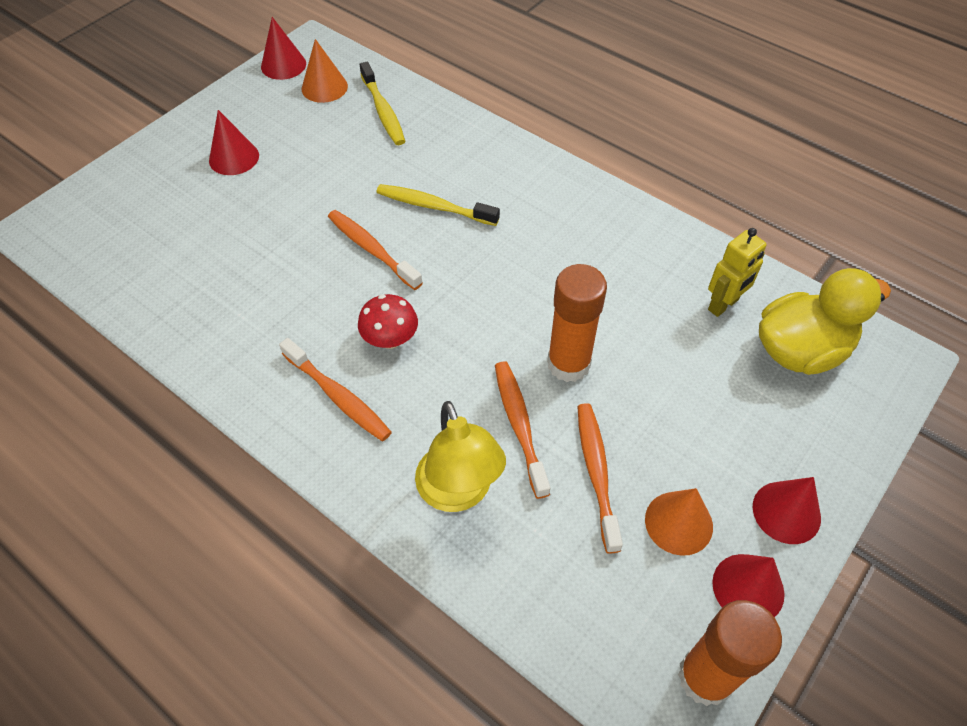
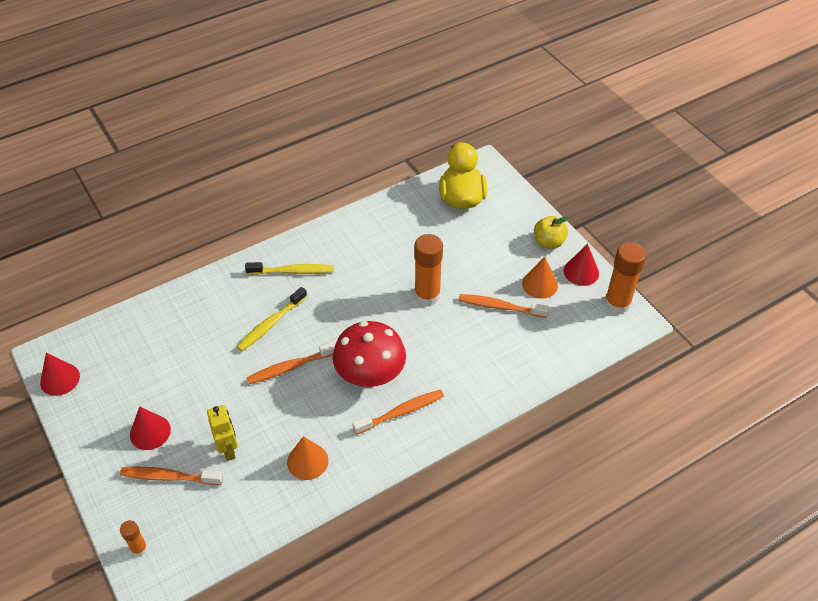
camera: 70 degrees left, 5 degrees down
orange cone [302,39,348,103] -> orange cone moved to [287,436,328,480]
red mushroom [358,294,418,349] -> red mushroom [333,321,406,387], size x1.85
yellow toothbrush [360,62,405,145] -> yellow toothbrush moved to [245,262,334,275]
yellow lamp [415,401,506,512] -> none
orange toothbrush [495,361,550,499] -> orange toothbrush moved to [120,467,223,485]
yellow robot [708,228,767,317] -> yellow robot moved to [207,405,238,461]
red cone [753,477,821,544] -> yellow apple [534,216,569,249]
none -> orange glue stick [120,520,148,556]

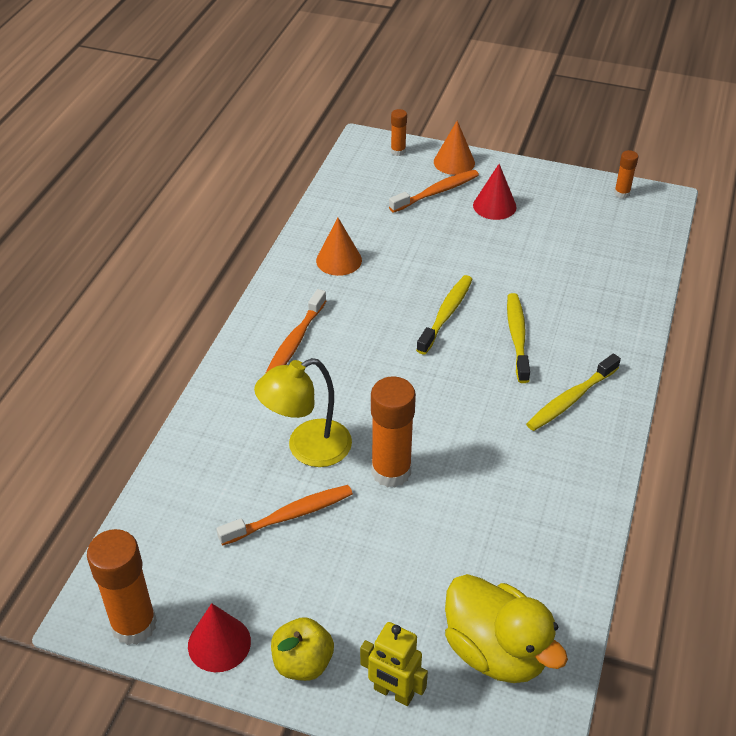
camera: 140 degrees right, 5 degrees down
red cone [40,353,80,396] -> orange glue stick [614,150,638,199]
yellow robot [207,405,238,461] -> yellow robot moved to [360,622,428,706]
orange toothbrush [247,341,336,384] -> yellow toothbrush [416,275,473,355]
red mushroom [333,321,406,387] -> none
orange cone [522,257,558,299] -> orange cone moved to [434,121,475,175]
none -> yellow lamp [254,358,352,467]

